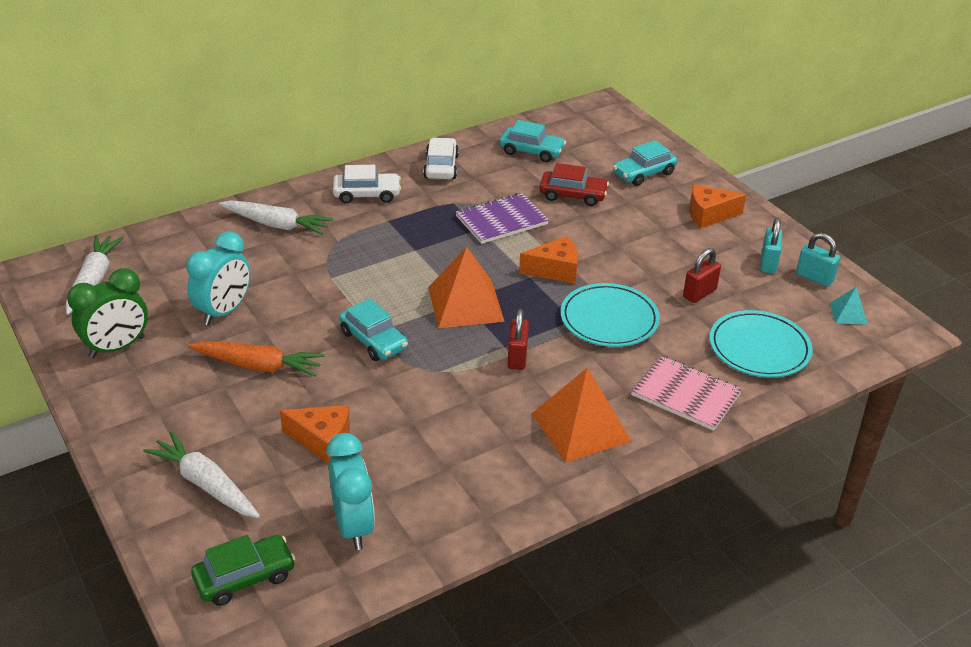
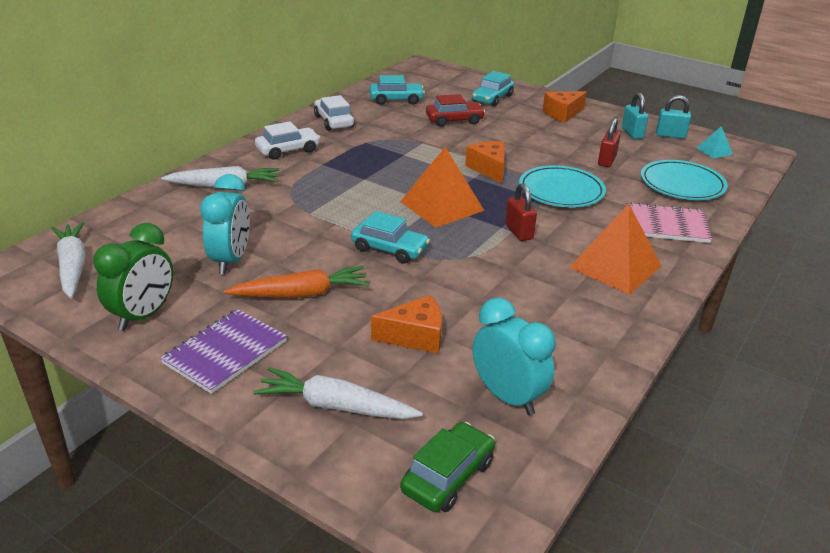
camera: 25 degrees left, 5 degrees down
purple notebook [456,193,549,244] -> purple notebook moved to [160,309,287,394]
orange cheese [519,236,578,284] -> orange cheese turned 75 degrees counterclockwise [465,141,505,184]

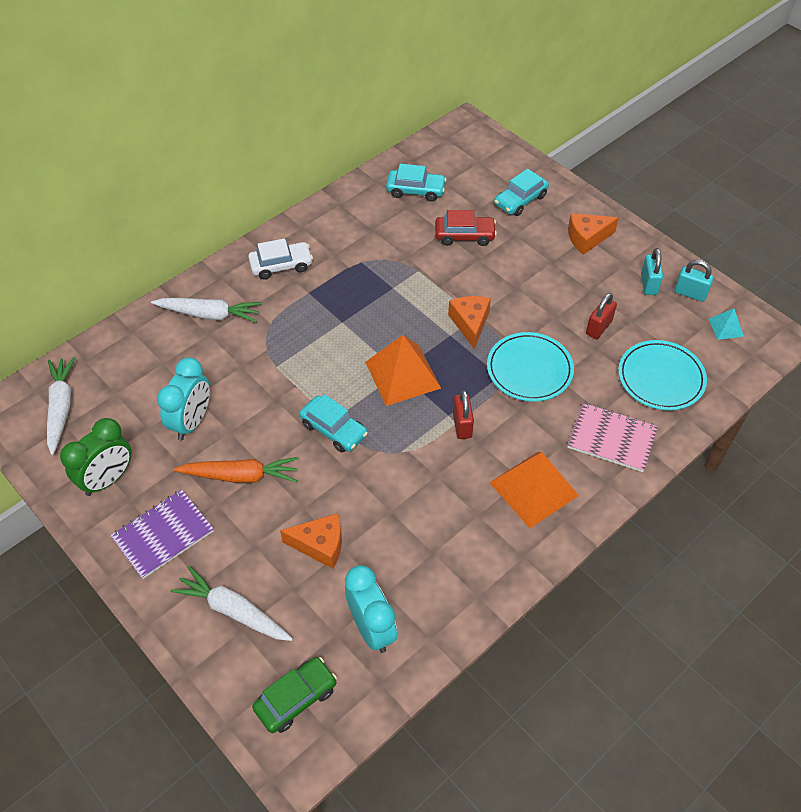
camera: 15 degrees right, 20 degrees up
white car [314,95,355,131] -> none

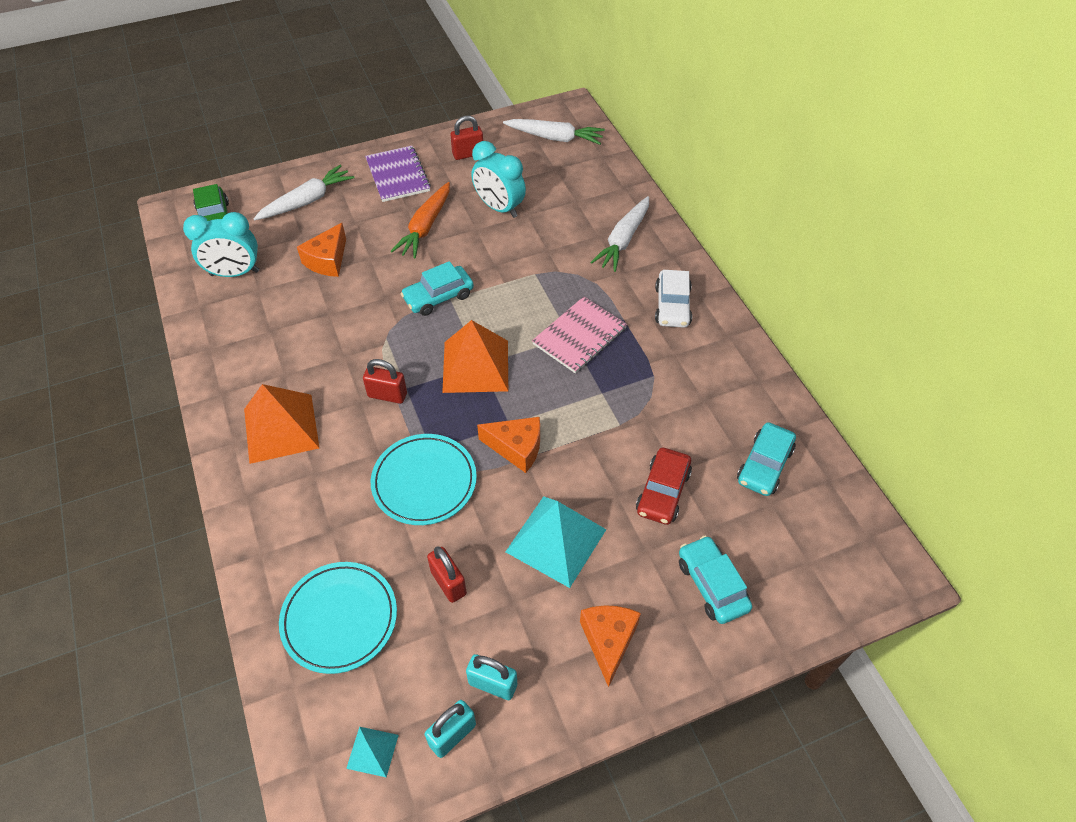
camera: 110 degrees right, 0 degrees up
green clock [60,418,132,496] -> red padlock [450,116,483,160]
pink notebook [567,403,658,472] -> pink notebook moved to [532,296,627,373]
none -> turquoise pyramid [505,496,607,588]

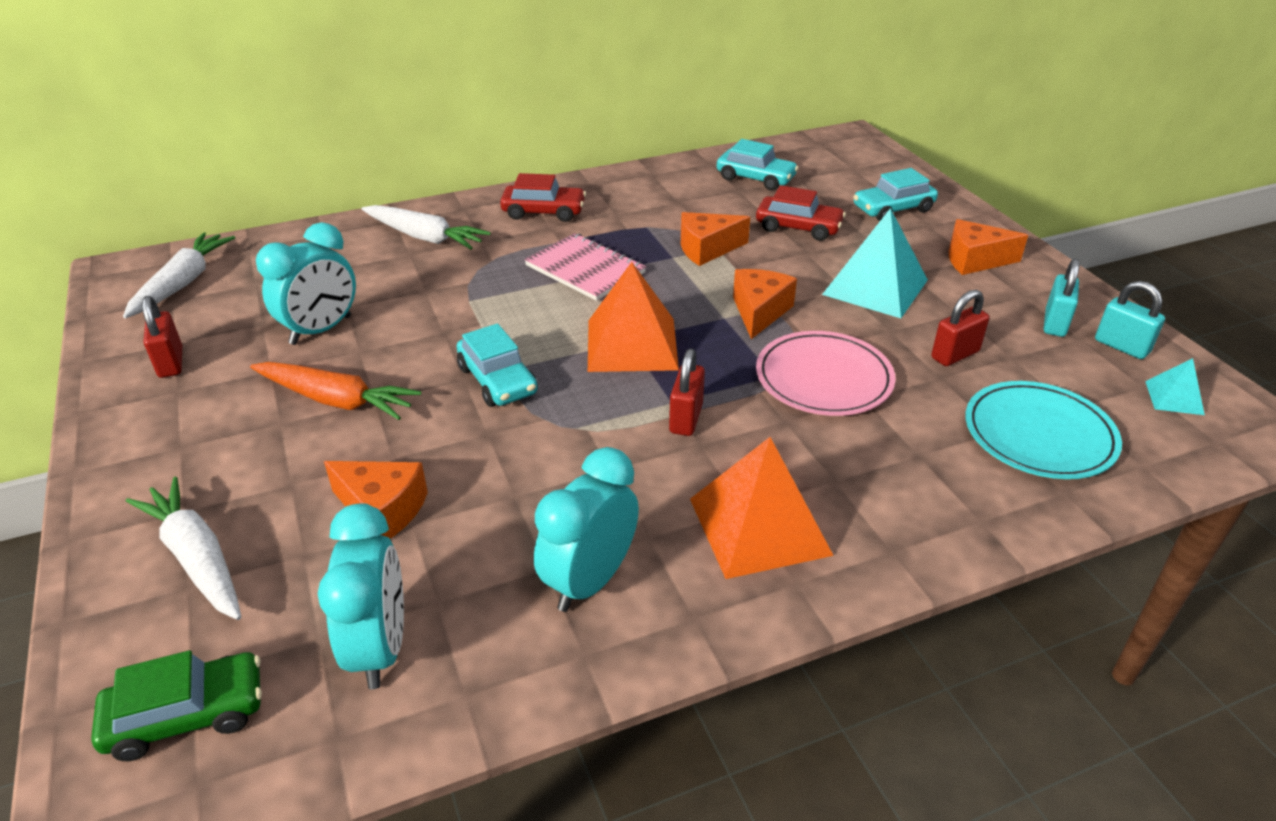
camera: 90 degrees left, 15 degrees down
purple notebook [365,146,431,202] -> none
turquoise plate [371,434,477,525] -> pink plate [756,331,896,416]
white car [655,270,692,328] -> red car [500,173,586,222]
none -> turquoise clock [534,447,639,612]
none -> orange cheese [681,212,750,266]

